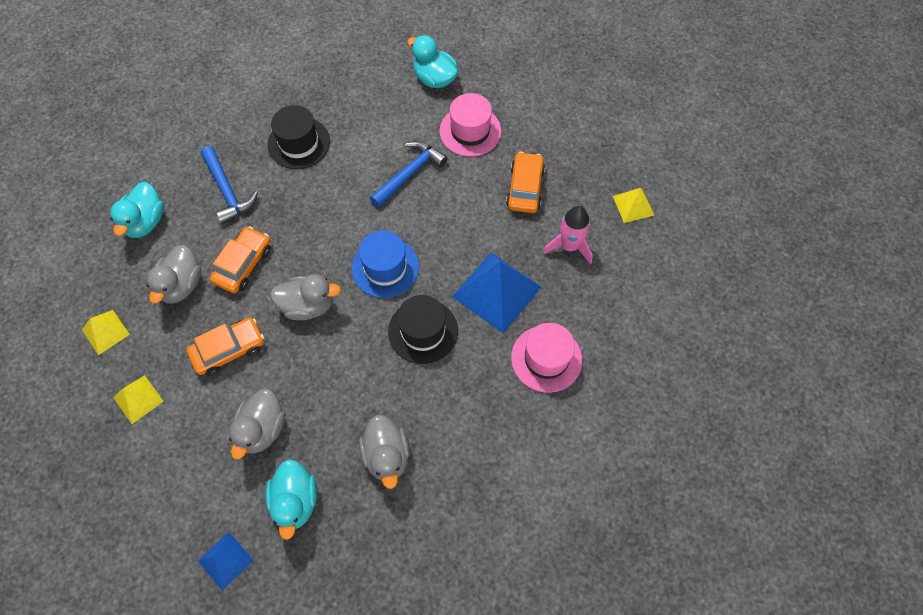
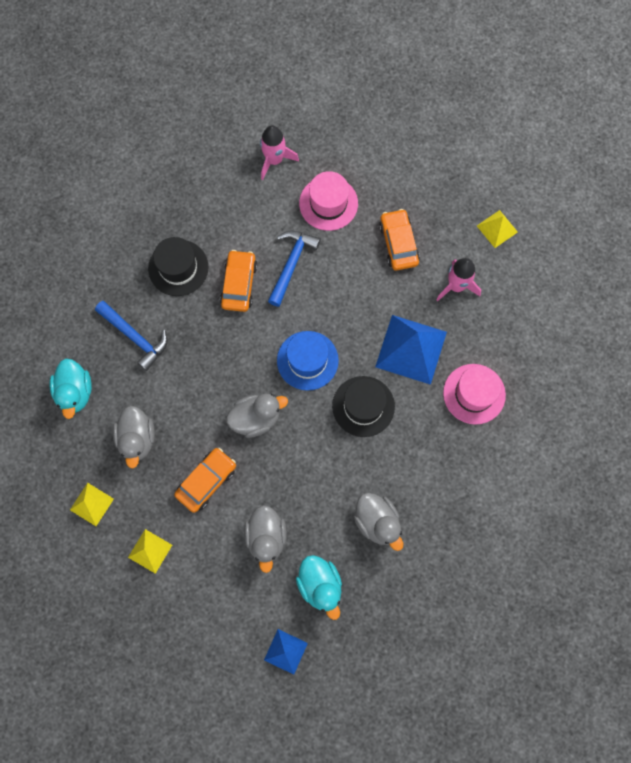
camera: 20 degrees left, 10 degrees up
orange car [210,226,271,293] -> orange car moved to [220,250,257,312]
turquoise duck [407,35,458,88] -> pink rocket [260,125,299,180]

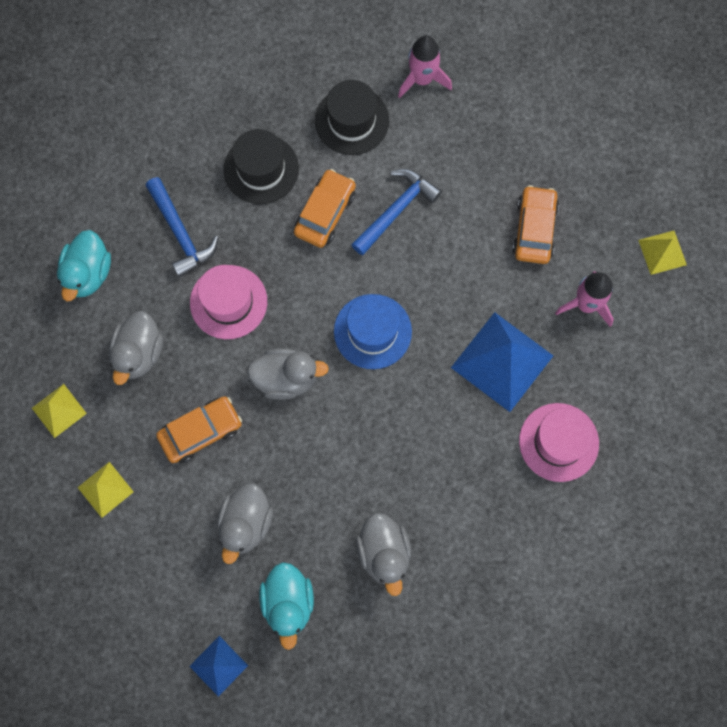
camera: 20 degrees right, 0 degrees up
pink hat [299,171,358,231] -> pink hat moved to [190,265,267,339]
black hat [332,376,395,437] -> black hat moved to [315,80,389,155]

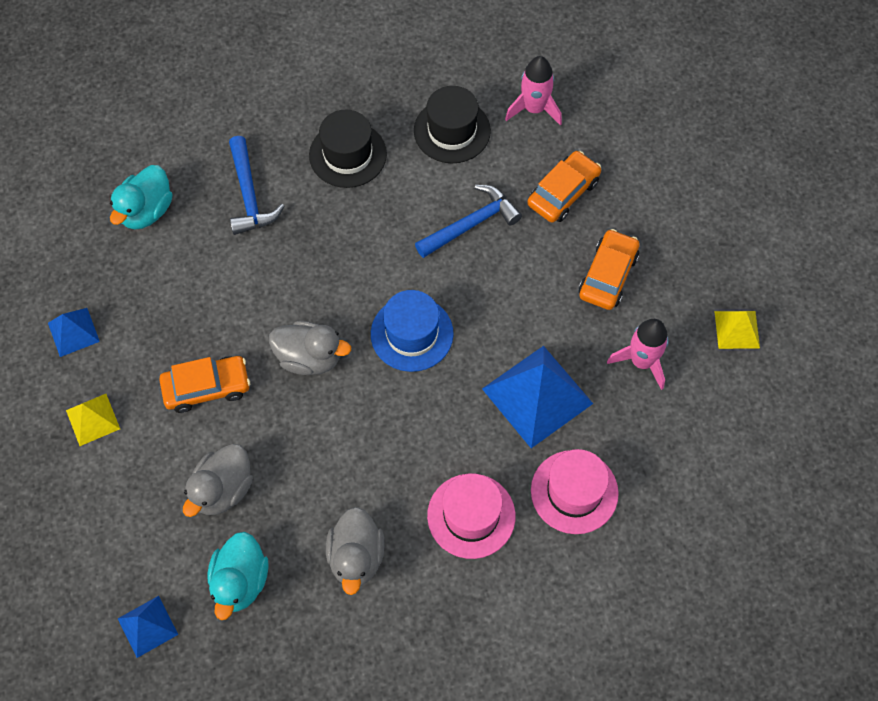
camera: 15 degrees right, 10 degrees down
yellow pyramid [32,384,87,438] -> blue pyramid [48,308,100,357]
grey duck [109,311,163,385] -> none
pink hat [190,265,267,339] -> pink hat moved to [427,473,515,559]
orange car [294,169,356,248] -> orange car moved to [527,151,601,223]

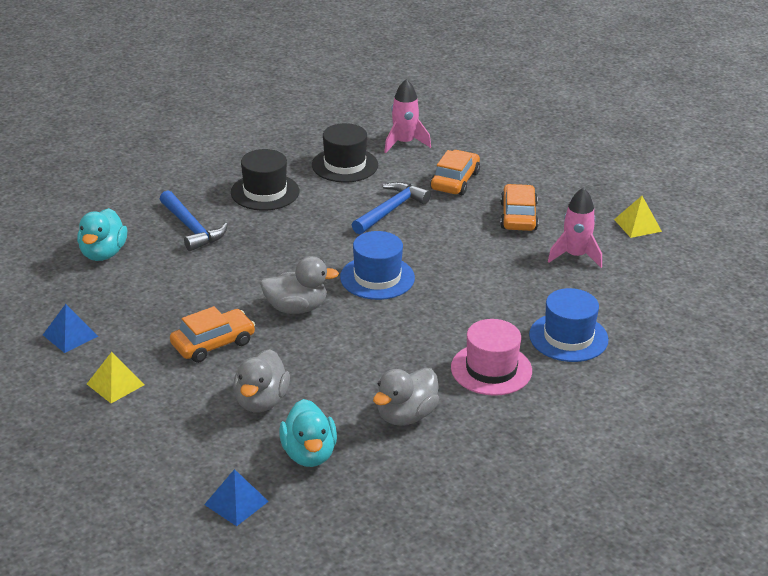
camera: 20 degrees left, 30 degrees down
grey duck [326,507,384,595] -> grey duck turned 60 degrees clockwise [373,368,439,426]
blue pyramid [482,346,593,448] -> none
pink hat [531,449,619,534] -> blue hat [529,288,609,362]

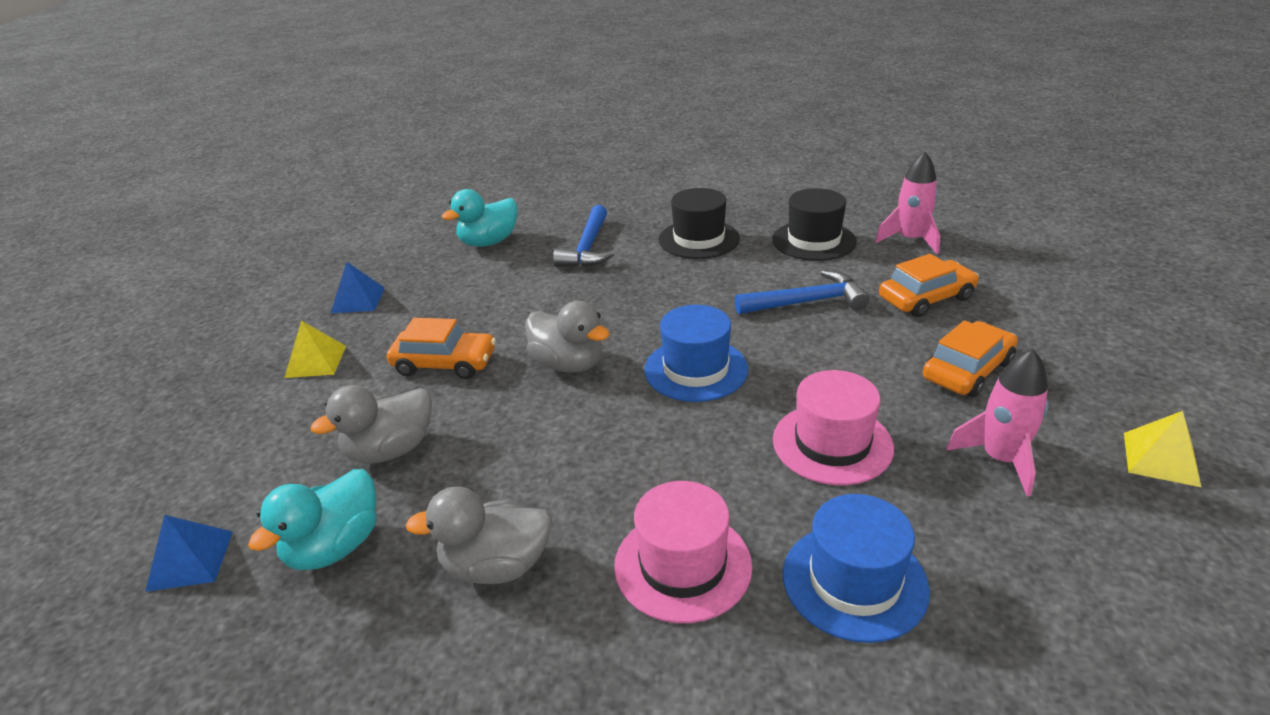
camera: 45 degrees right, 0 degrees up
none -> pink hat [773,370,894,485]

